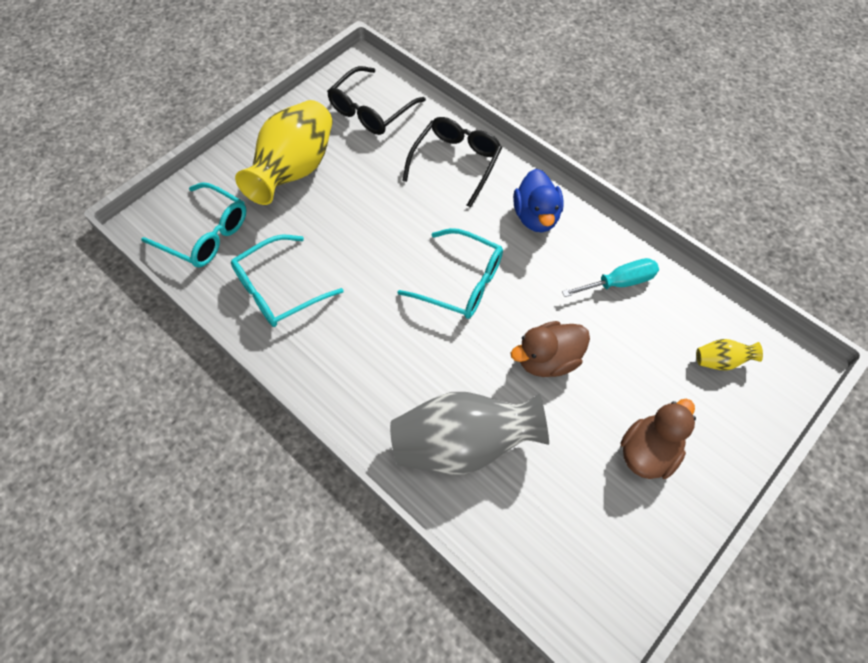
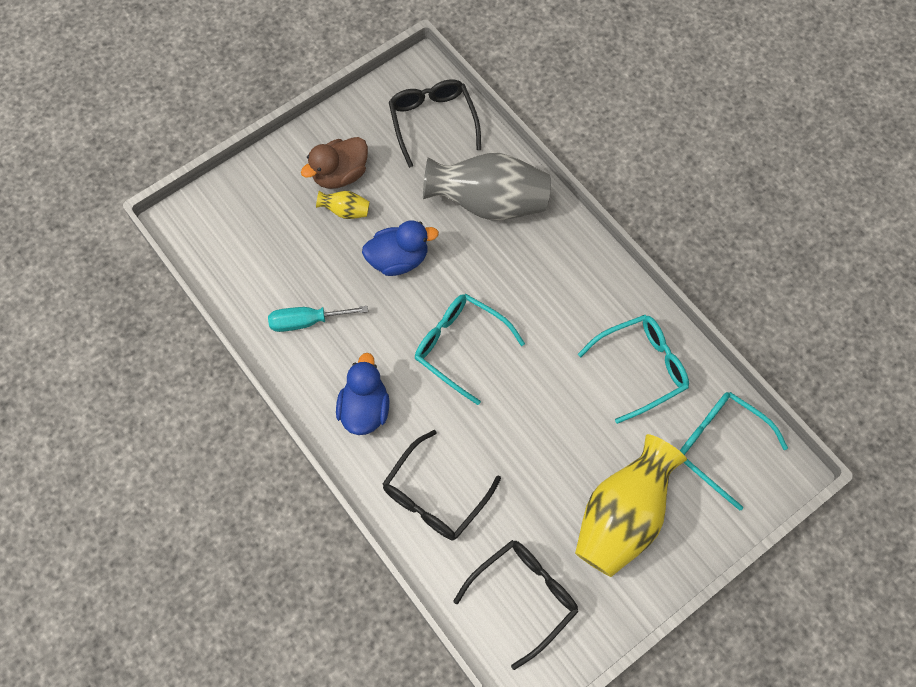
camera: 170 degrees left, 5 degrees up
brown duck [511,321,590,377] -> blue duck [362,220,439,276]
yellow vase [696,339,763,371] -> yellow vase moved to [316,191,370,219]
none -> black glasses [389,79,481,168]

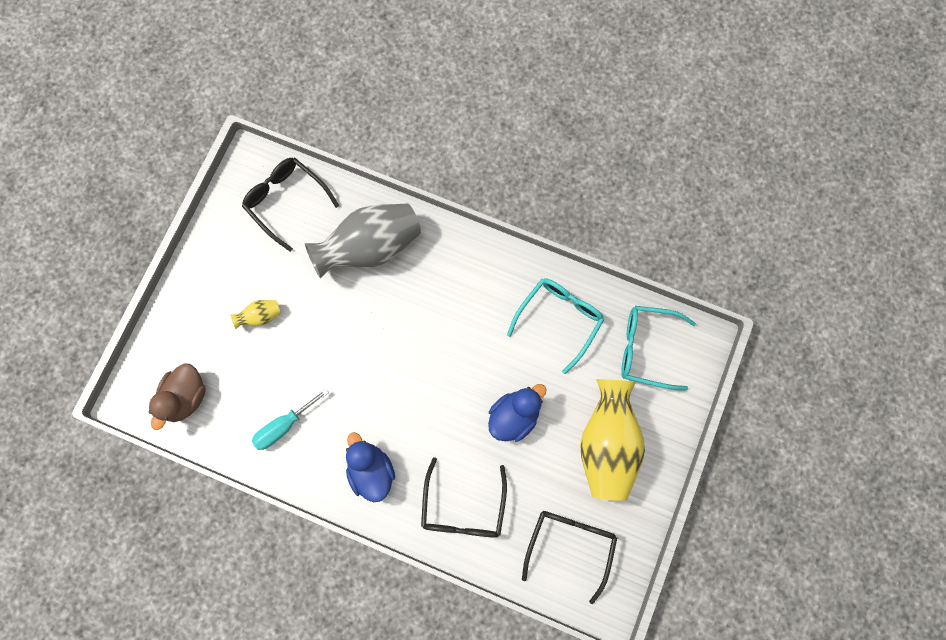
camera: 30 degrees left, 10 degrees up
brown duck [301,137,368,189] -> brown duck moved to [149,363,206,430]
blue duck [362,220,439,276] -> blue duck moved to [488,384,546,442]
turquoise glasses [415,294,525,405] -> none

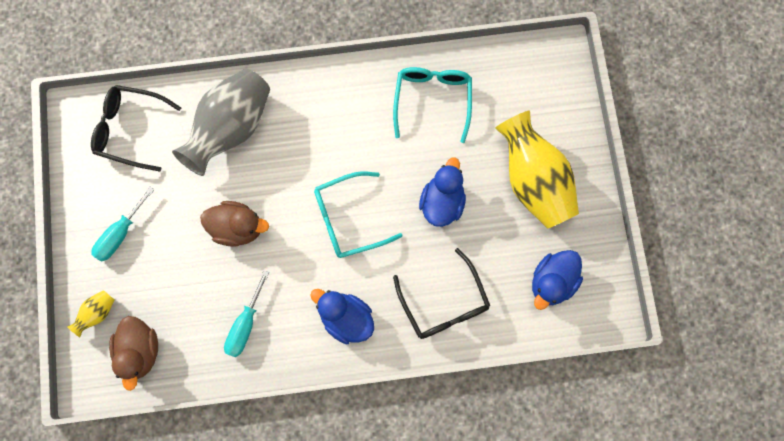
camera: 30 degrees left, 0 degrees up
yellow vase [230,300,281,329] -> yellow vase moved to [67,290,115,337]
black glasses [522,511,617,604] -> blue duck [532,250,583,310]
turquoise glasses [621,306,696,391] -> turquoise glasses moved to [314,171,403,258]
none -> turquoise screwdriver [92,187,154,262]
none -> brown duck [200,201,269,247]

